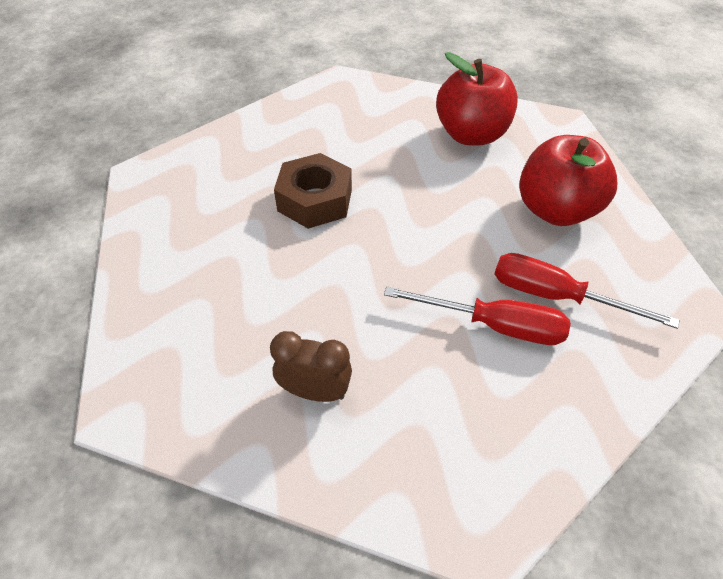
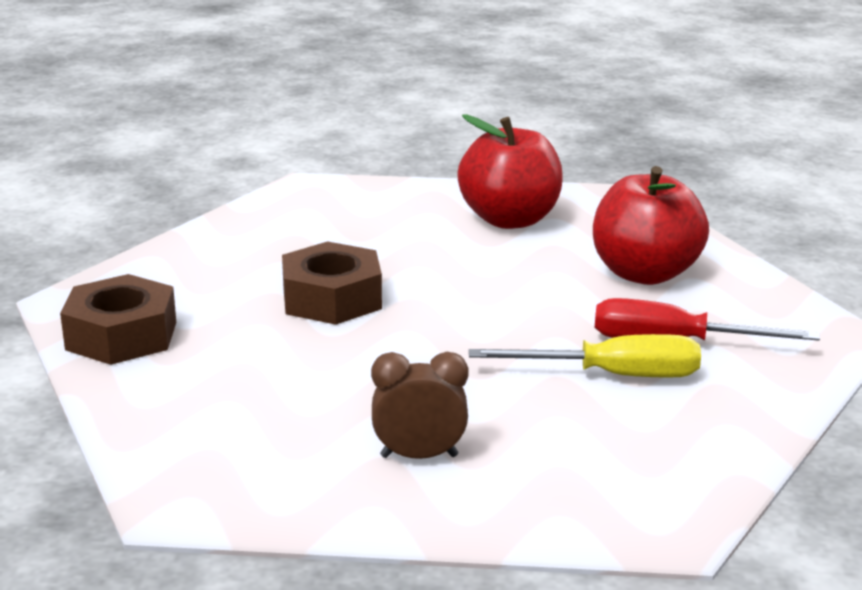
camera: 15 degrees left, 25 degrees down
red screwdriver [384,286,571,345] -> yellow screwdriver [469,334,701,378]
none -> brown nut [60,274,176,365]

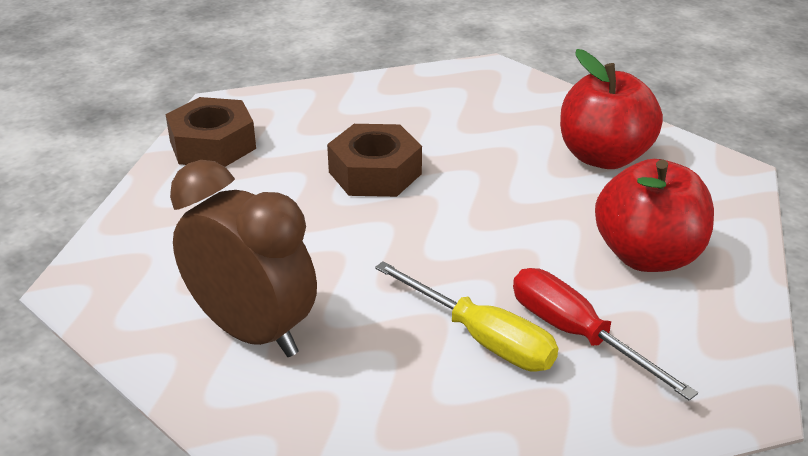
camera: 40 degrees right, 10 degrees up
brown clock [371,352,468,459] -> brown clock [170,160,317,357], size x1.82

